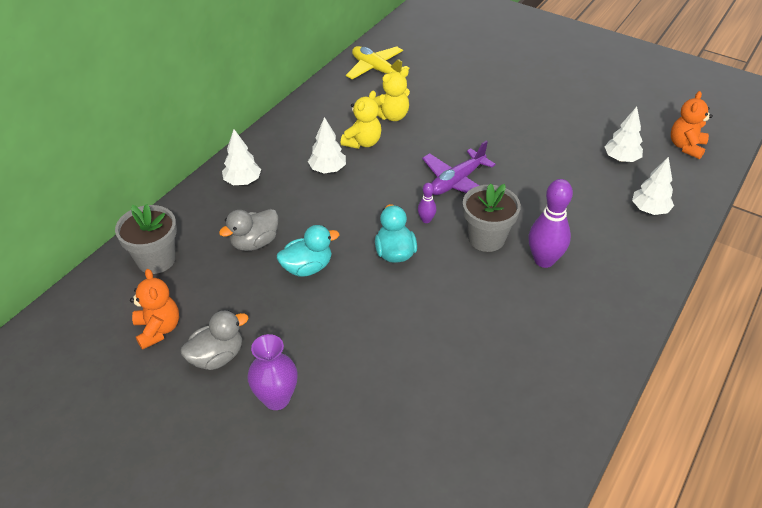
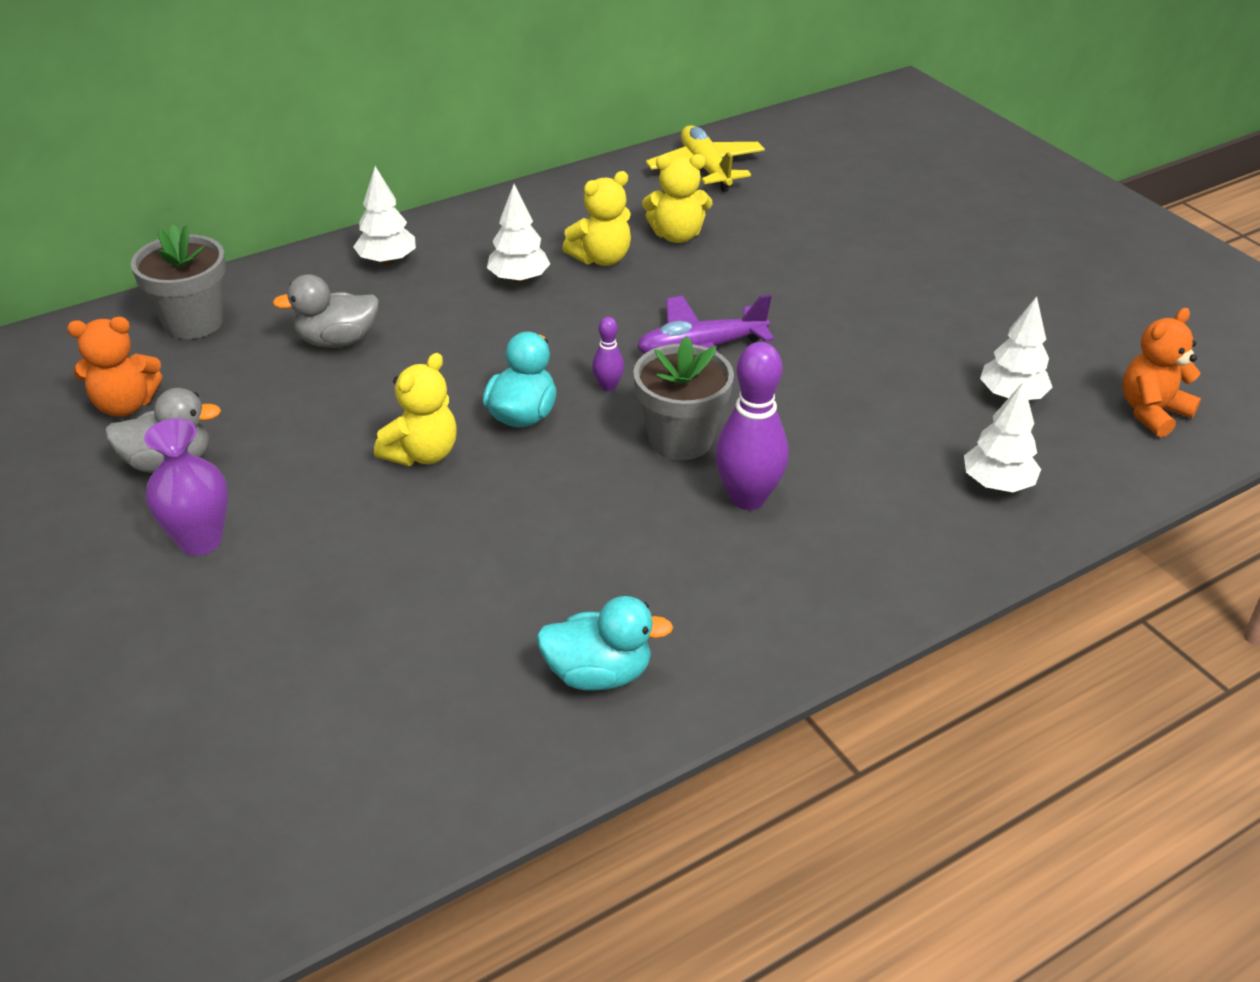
camera: 25 degrees right, 5 degrees down
orange teddy bear [130,269,179,350] -> orange teddy bear turned 75 degrees clockwise [67,317,162,417]
turquoise duck [277,225,339,276] -> turquoise duck moved to [536,596,673,691]
none -> yellow teddy bear [374,353,457,466]

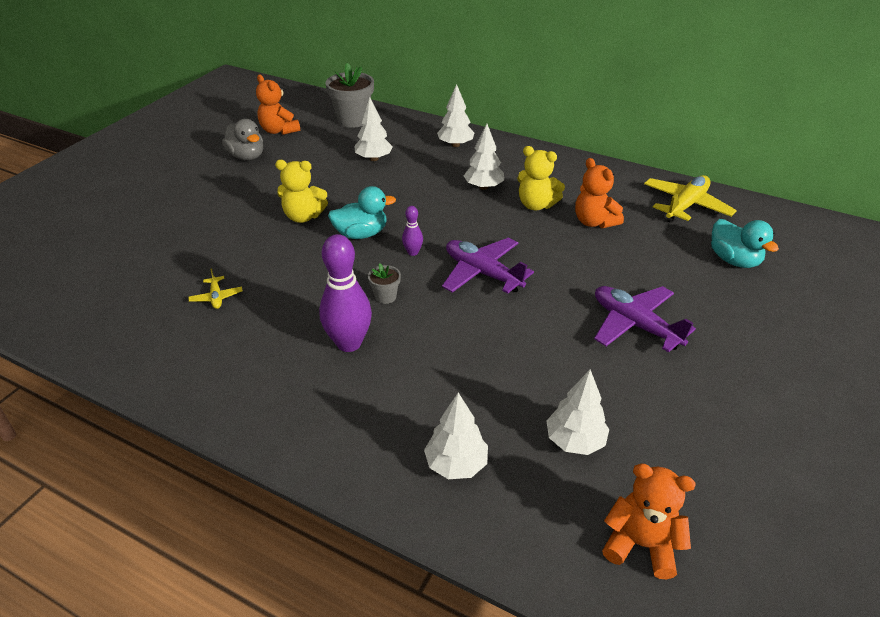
camera: 60 degrees right, 0 degrees up
purple vase [144,419,228,556] -> none
grey duck [273,274,379,348] -> white tree [354,97,393,161]
turquoise duck [536,596,673,691] -> turquoise duck moved to [711,219,779,268]
grey flower pot [633,336,734,460] -> grey flower pot [368,263,401,304], size x0.49
yellow teddy bear [642,154,712,243] -> orange teddy bear [575,158,624,228]
none -> yellow plane [188,268,243,309]
none -> purple plane [594,286,696,353]

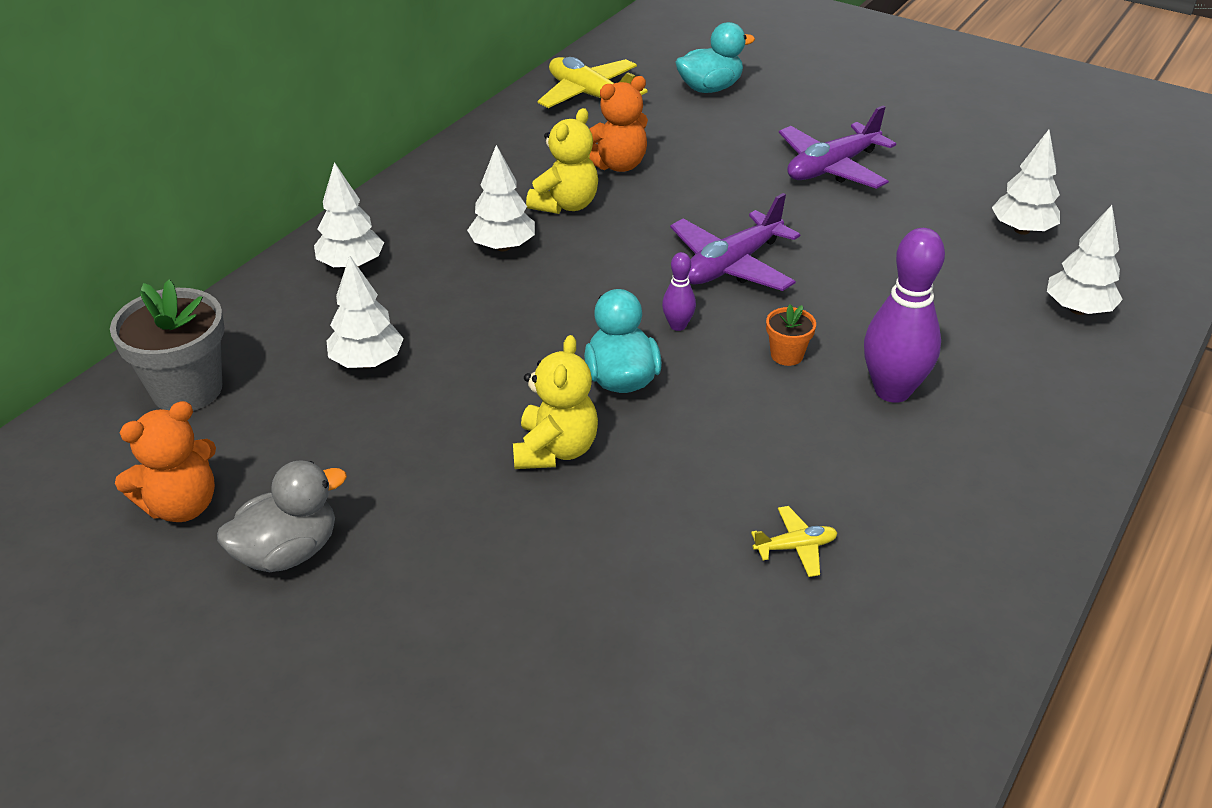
camera: 85 degrees left, 0 degrees up
grey flower pot [368,263,401,304] -> orange flower pot [766,304,816,366]
orange teddy bear [602,463,696,579] -> none

